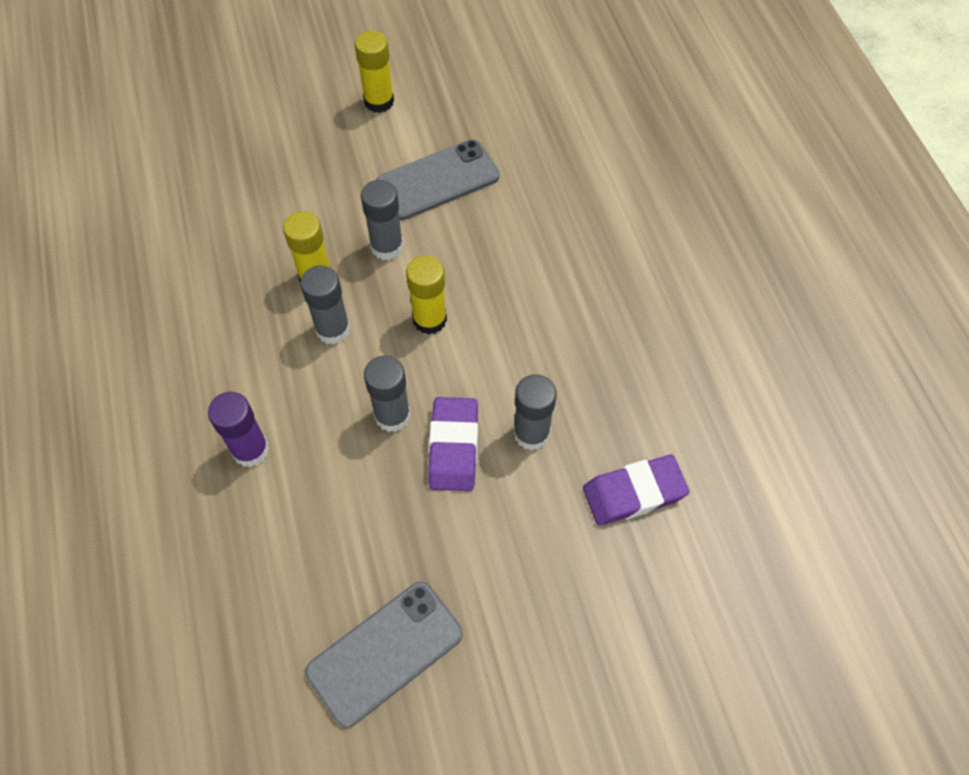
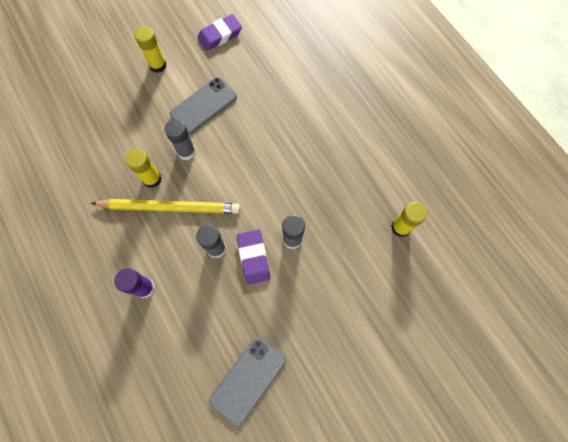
camera: 15 degrees left, 10 degrees up
grey glue stick [300,265,350,344] -> yellow pencil [91,199,240,214]
yellow glue stick [406,255,447,335] -> yellow glue stick moved to [391,202,427,237]
purple eraser [583,455,689,526] -> purple eraser moved to [197,14,242,51]

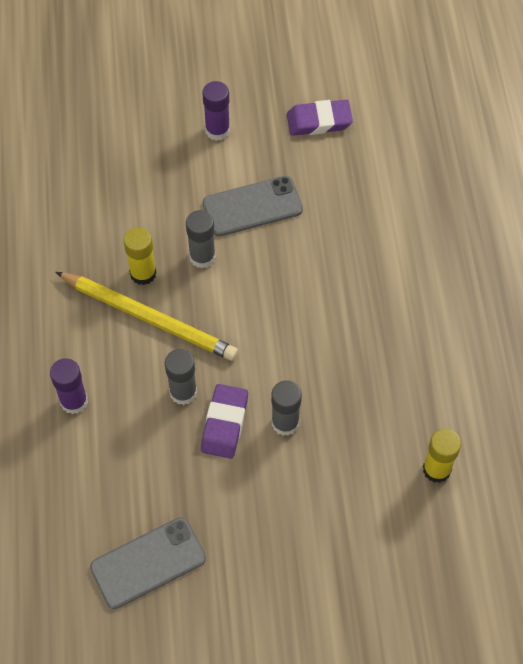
camera: 25 degrees right, 10 degrees down
yellow glue stick [135,26,167,73] -> purple glue stick [202,81,230,141]

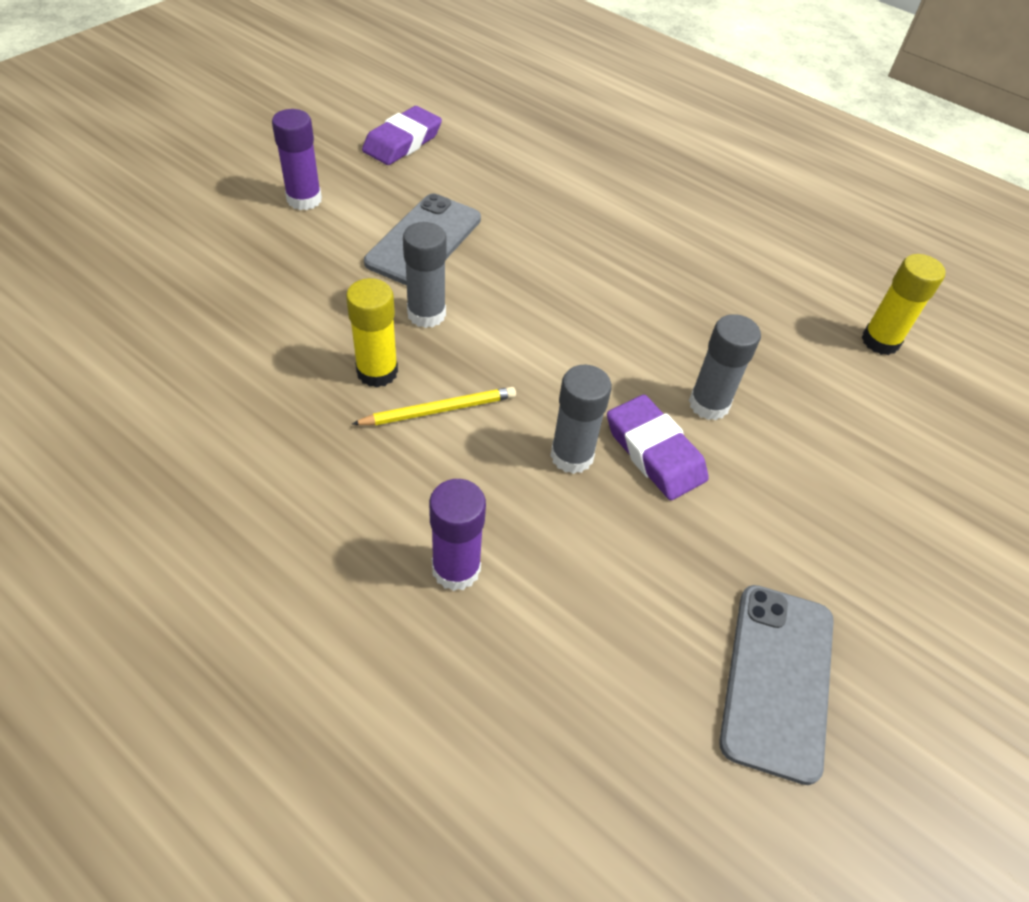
camera: 50 degrees left, 10 degrees down
yellow pencil [56,272,238,361] -> yellow pencil [352,387,516,425], size x0.51

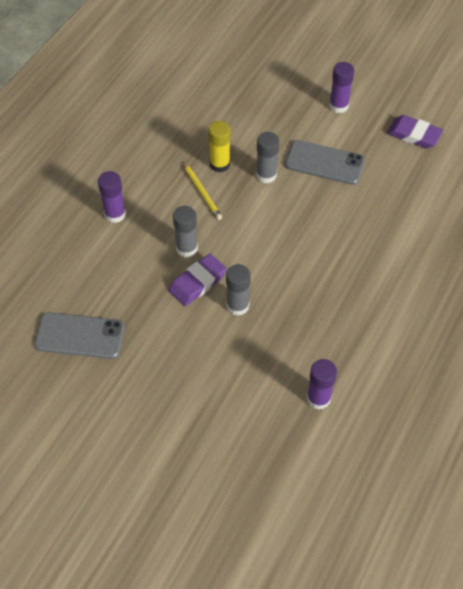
camera: 85 degrees right, 5 degrees up
yellow glue stick [862,254,945,355] -> purple glue stick [307,359,337,410]

